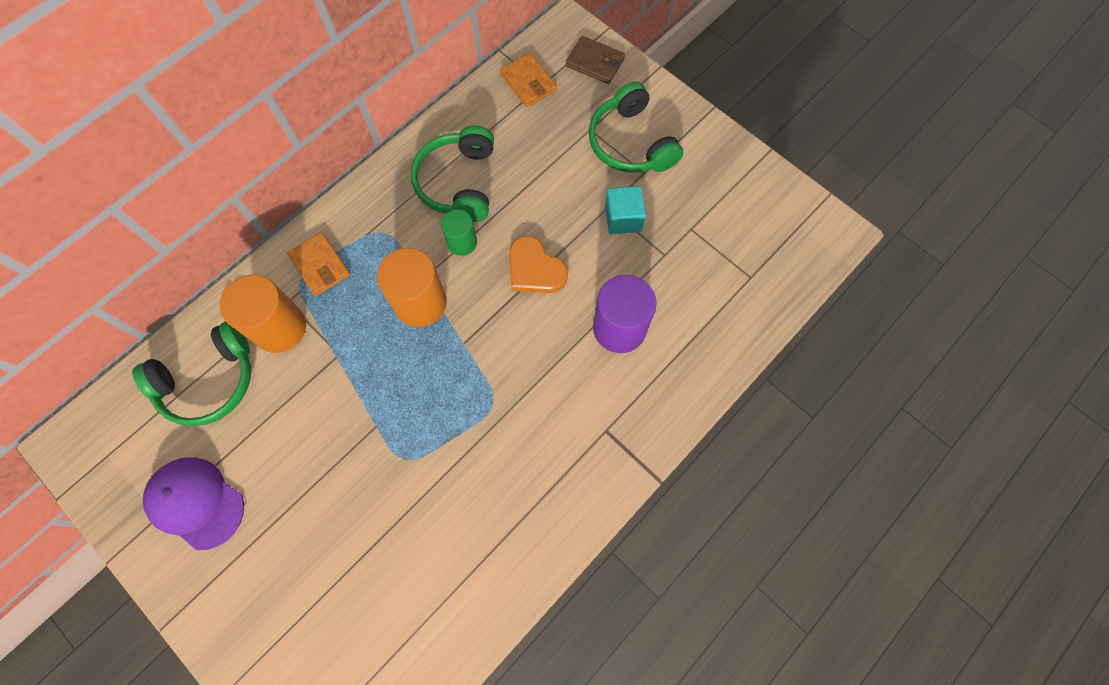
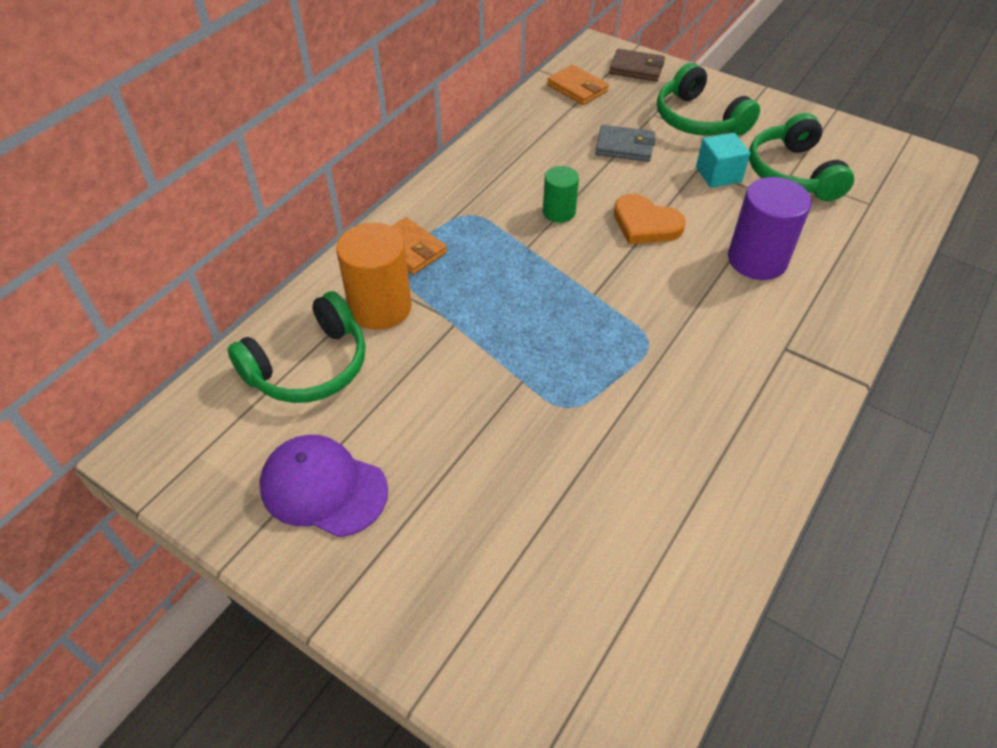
camera: 10 degrees left, 20 degrees down
orange cylinder [377,248,447,327] -> none
green headphones [411,125,494,222] -> green headphones moved to [749,113,854,201]
none -> grey wallet [595,125,656,162]

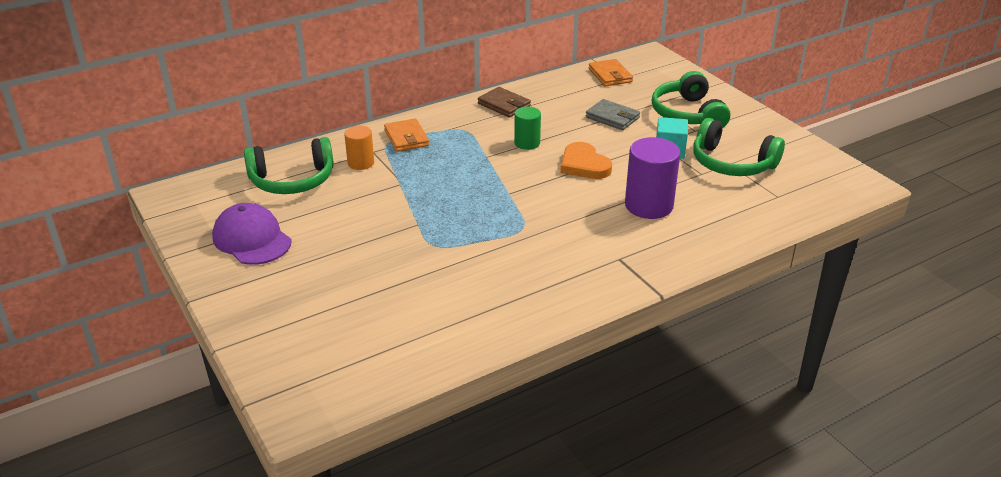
camera: 25 degrees right, 15 degrees down
orange cylinder [336,223,412,330] -> orange cylinder [344,126,374,170], size x0.59
brown wallet [609,49,665,82] -> brown wallet moved to [478,87,531,117]
green headphones [749,113,854,201] -> green headphones turned 75 degrees counterclockwise [693,118,785,176]

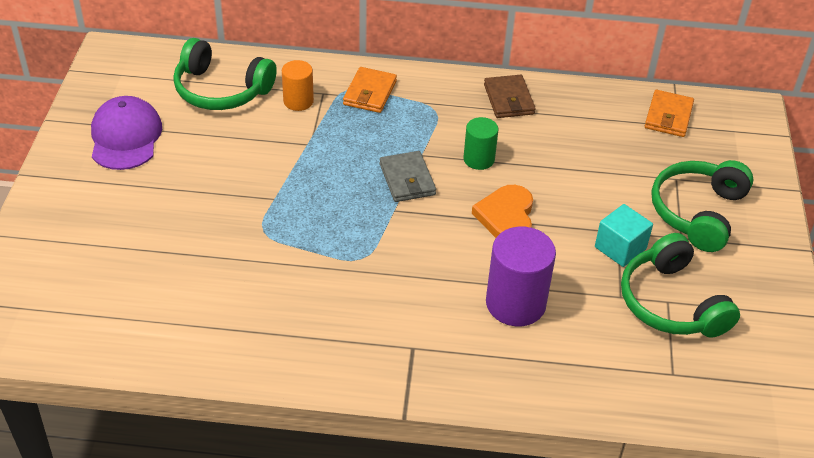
camera: 35 degrees right, 10 degrees up
grey wallet [586,99,640,130] -> grey wallet moved to [380,151,436,202]

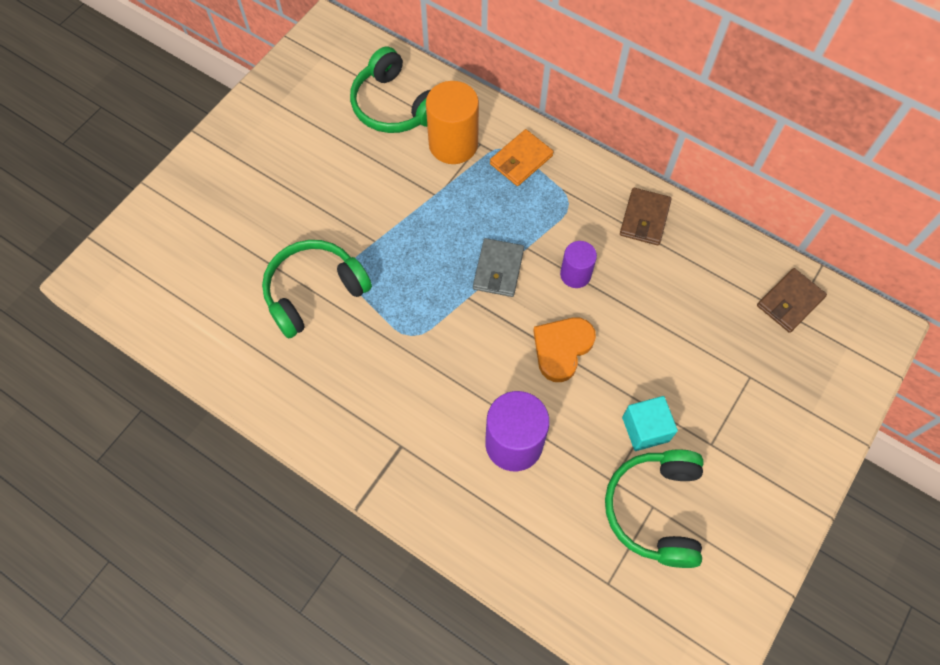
camera: 30 degrees right, 20 degrees up
purple cap [91,96,162,170] -> none
orange cylinder [282,60,314,111] -> orange cylinder [426,81,479,164], size x1.71
green cylinder [463,117,498,170] -> purple cylinder [560,241,597,288]
orange wallet [645,90,694,137] -> brown wallet [757,268,827,333]
green headphones [651,160,754,252] -> green headphones moved to [262,240,372,339]

